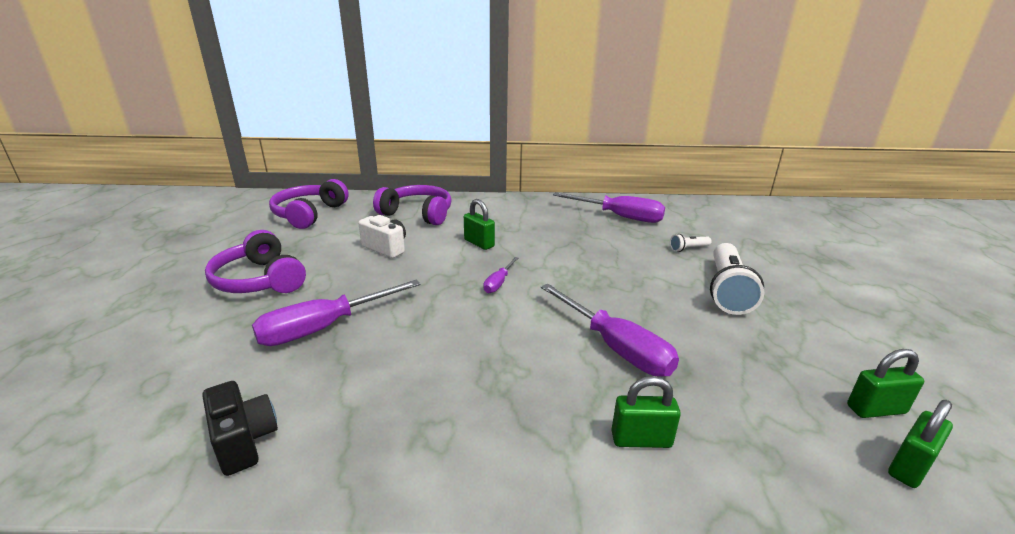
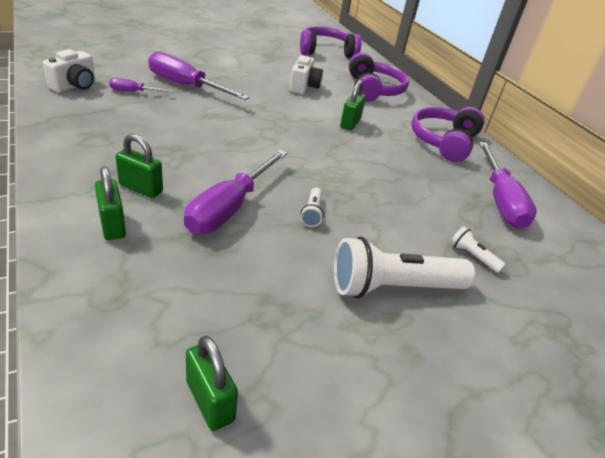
camera: 60 degrees right, 10 degrees up
black camera [202,381,278,476] -> white camera [43,49,95,93]
purple headphones [205,230,306,293] -> purple headphones moved to [411,107,485,162]
purple screwdriver [483,257,518,293] -> purple screwdriver moved to [109,78,173,92]
green padlock [888,400,953,488] -> green padlock moved to [116,134,163,198]
none -> white flashlight [300,188,324,227]

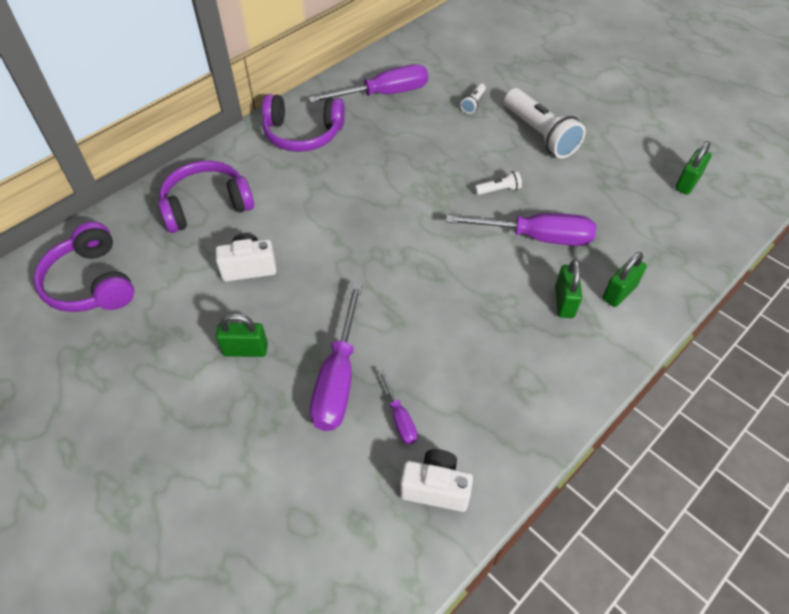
camera: 105 degrees left, 15 degrees up
green padlock [340,80,366,131] -> green padlock moved to [216,313,268,357]

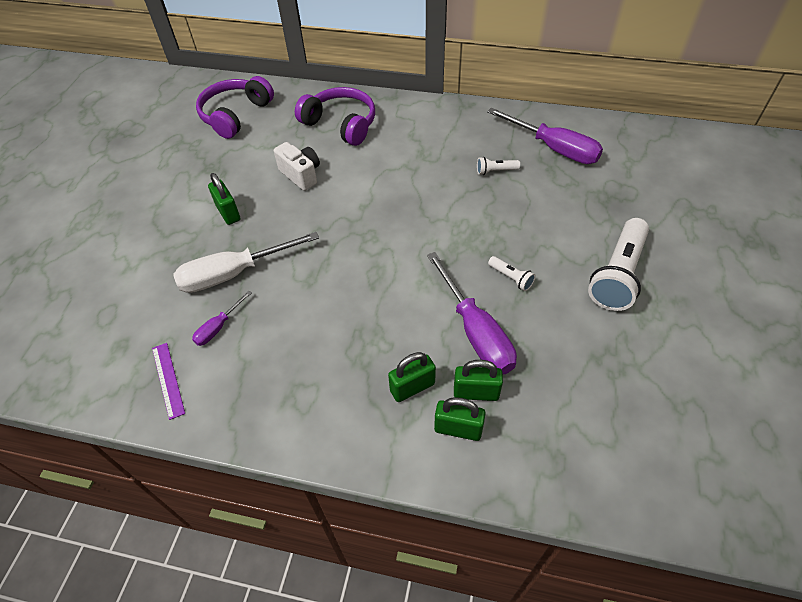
camera: 60 degrees right, 0 degrees up
purple headphones [262,94,345,152] -> none
purple screwdriver [310,283,362,431] -> white screwdriver [173,232,319,293]
white camera [400,449,473,512] -> purple ruler [152,343,185,420]
white flashlight [460,83,486,114] -> white flashlight moved to [477,157,520,175]
green padlock [675,141,712,195] -> green padlock moved to [454,360,503,401]

